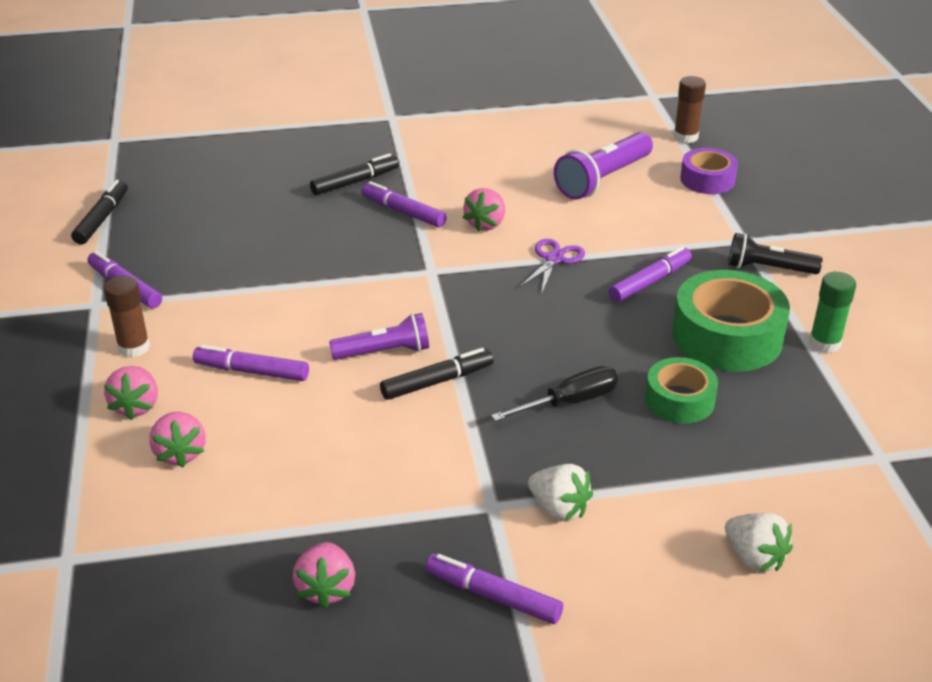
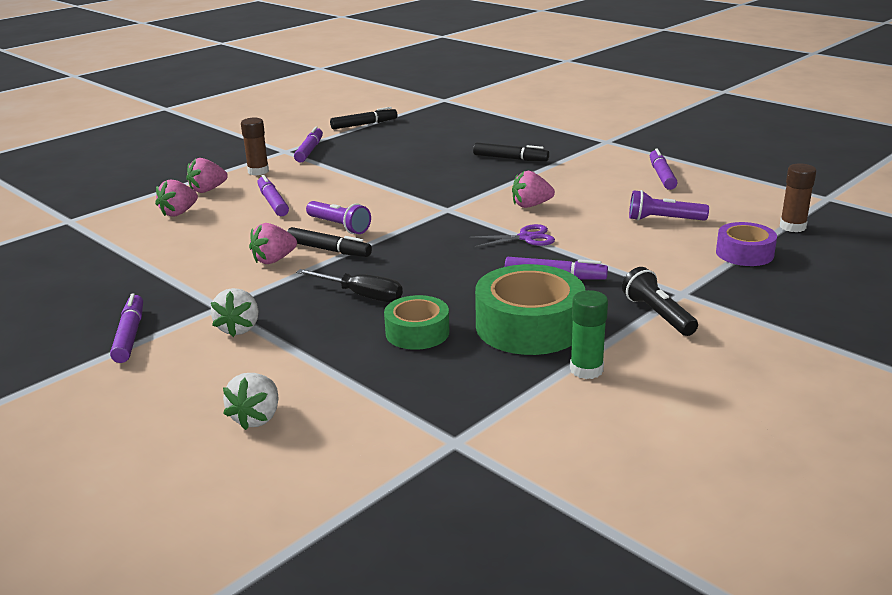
camera: 55 degrees right, 10 degrees down
pink strawberry [293,542,355,608] -> pink strawberry moved to [249,223,297,264]
purple marker [361,181,447,228] -> purple marker moved to [650,148,678,190]
purple flashlight [554,132,653,200] -> purple flashlight [629,190,709,221], size x0.66

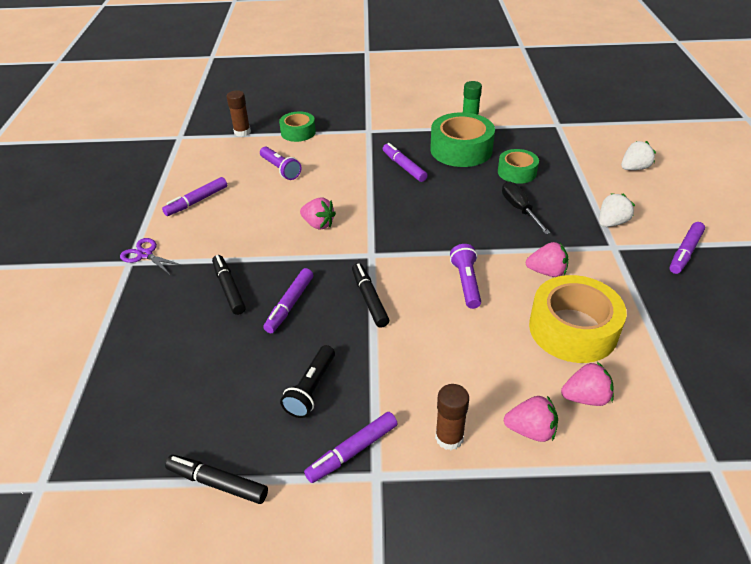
camera: 135 degrees left, 15 degrees up
purple marker [257,175,289,216] -> purple marker moved to [263,268,313,333]
black marker [287,227,372,257] -> black marker moved to [352,263,389,328]
purple scissors [470,224,555,247] -> purple scissors moved to [120,238,184,276]
black flashlight [622,267,698,336] -> black flashlight moved to [280,345,335,418]
purple tape [716,222,777,266] -> green tape [279,111,316,142]
none -> yellow tape [529,275,627,363]

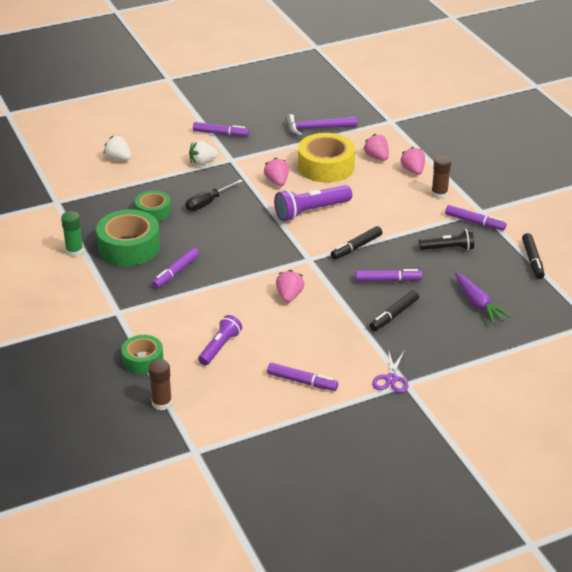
camera: 115 degrees left, 5 degrees down
purple flashlight [450,244,481,309] -> purple flashlight [274,185,352,221], size x1.51
white strawberry [599,193,635,227] -> white strawberry turned 45 degrees counterclockwise [189,141,218,166]
none -> purple hammer [285,114,357,137]
none -> purple carrot [455,273,511,324]

